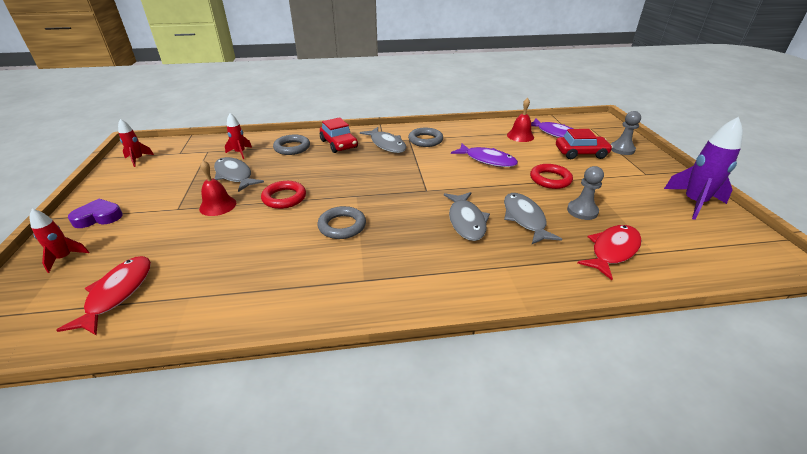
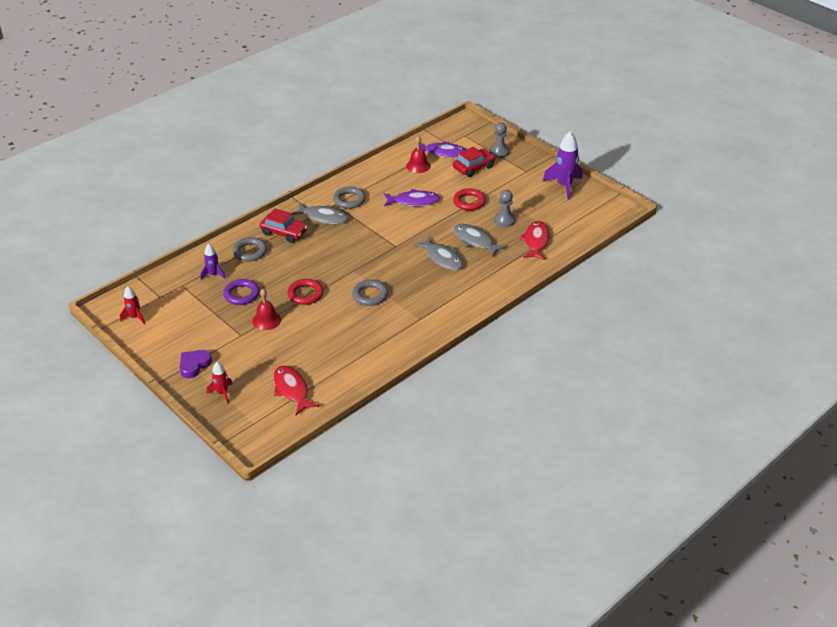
camera: 35 degrees left, 5 degrees up
grey fish [214,157,264,192] -> purple ring [223,279,259,305]
red rocket [225,113,252,159] -> purple rocket [201,244,226,280]

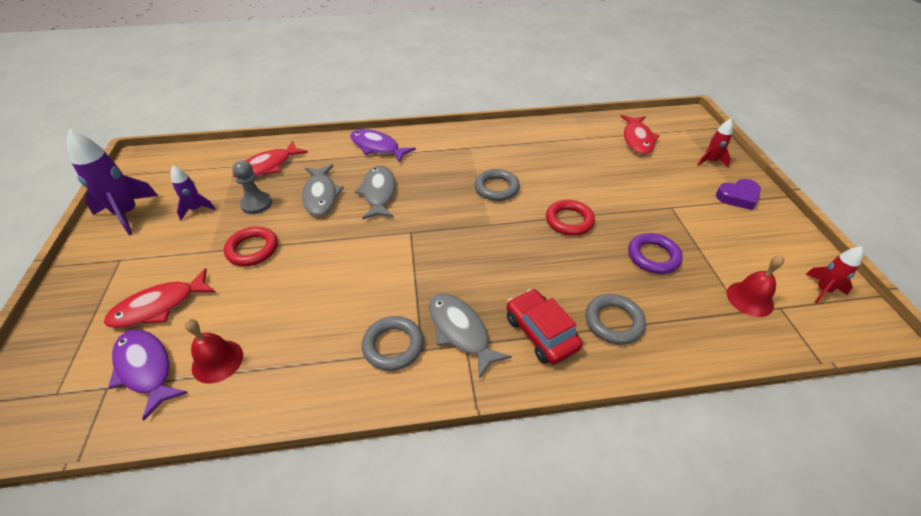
camera: 145 degrees left, 5 degrees up
purple rocket [201,244,226,280] -> purple rocket moved to [171,166,216,220]
red bell [252,289,281,330] -> red bell moved to [727,255,784,317]
purple fish [384,189,440,207] -> purple fish moved to [350,129,416,163]
red car [453,147,496,177] -> red fish [104,268,216,328]
grey pawn [490,123,509,158] -> none

